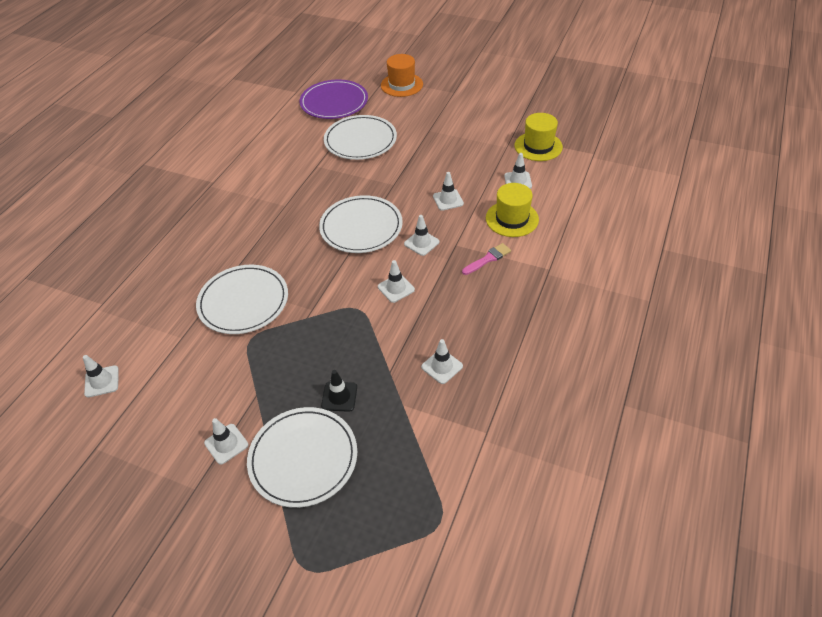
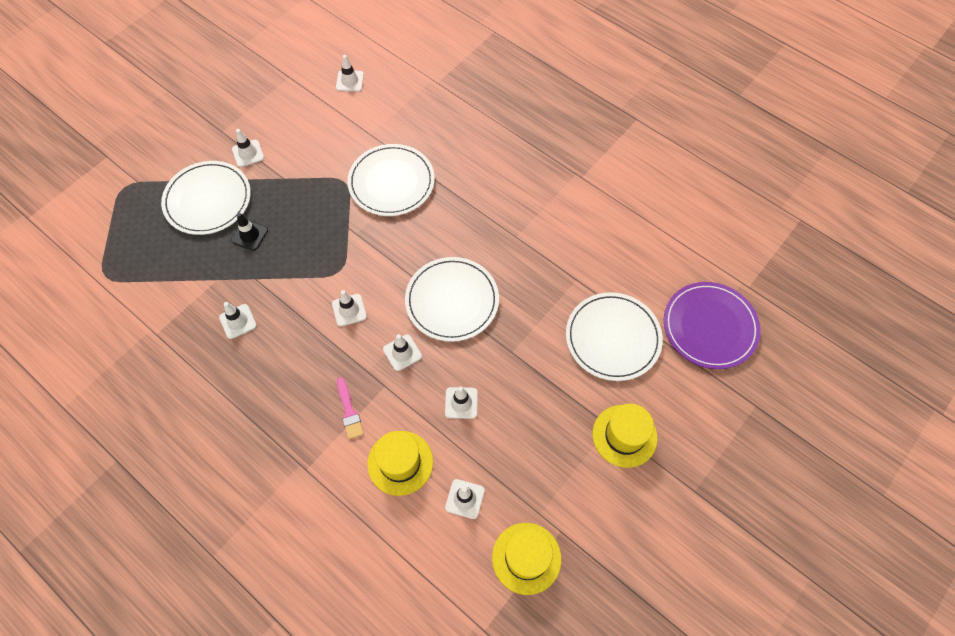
camera: 105 degrees right, 15 degrees up
orange hat [381,54,423,97] -> none
none -> yellow hat [593,404,658,468]

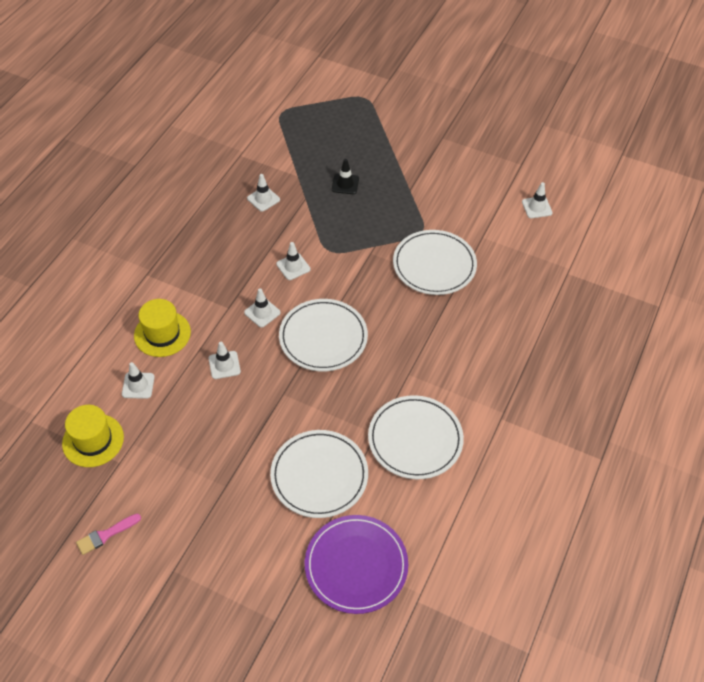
camera: 75 degrees right, 10 degrees down
white plate [161,161,251,235] -> white plate moved to [368,395,464,479]
white traffic cone [232,129,264,167] -> none
pink brush [337,377,364,439] -> pink brush moved to [76,514,141,555]
yellow hat [593,404,658,468] -> none

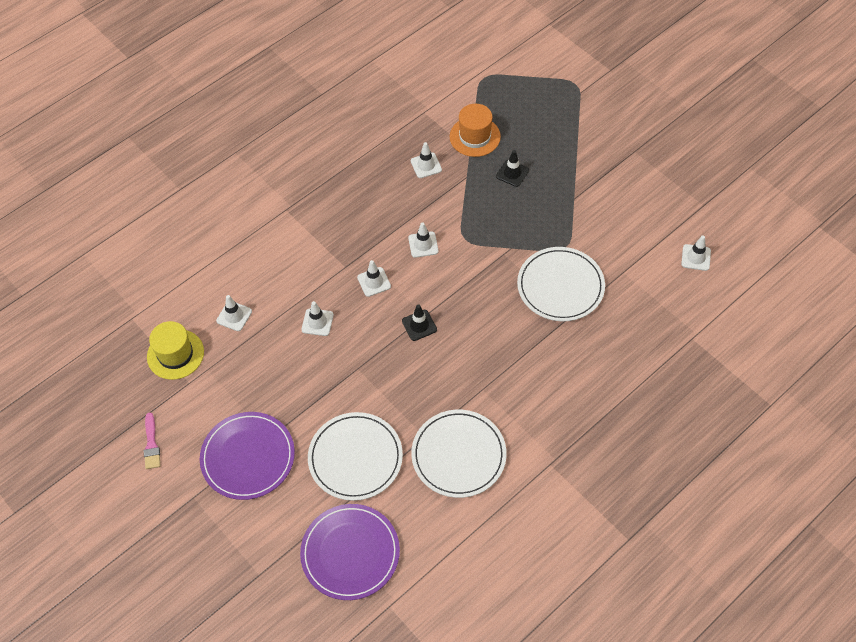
camera: 25 degrees right, 5 degrees up
pink brush [76,514,141,555] -> pink brush turned 90 degrees counterclockwise [144,412,160,469]
yellow hat [134,299,191,357] -> none
white plate [279,299,368,372] -> black traffic cone [402,304,437,341]
none -> purple plate [200,412,295,500]
none -> orange hat [450,104,501,157]

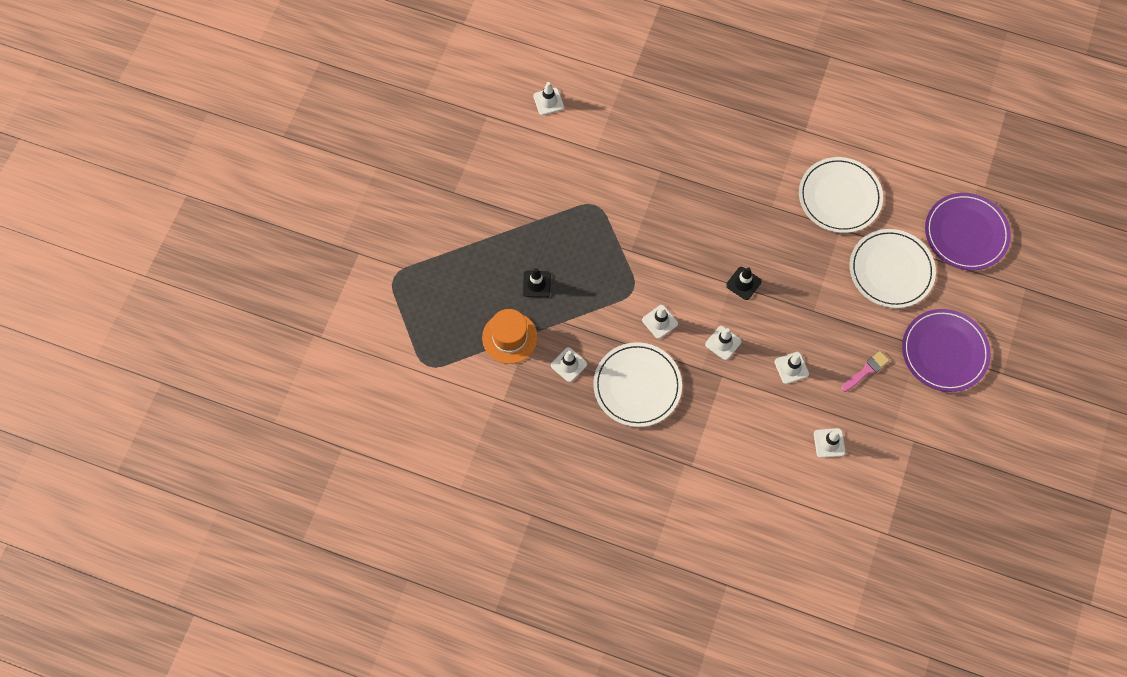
camera: 120 degrees left, 10 degrees up
pink brush [144,412,160,469] -> pink brush moved to [841,351,889,392]
yellow hat [147,321,204,380] -> none
white plate [517,247,605,321] -> white plate moved to [593,342,682,427]

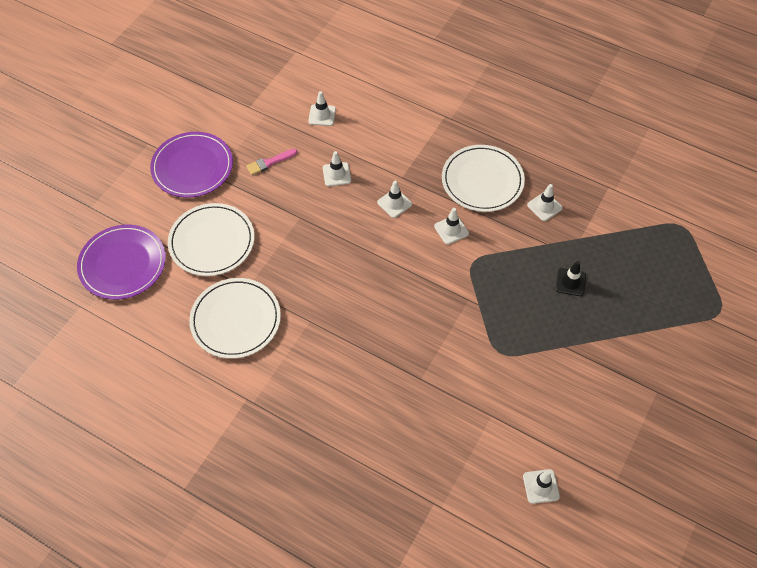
camera: 170 degrees left, 10 degrees down
orange hat [482,309,538,364] -> none
black traffic cone [726,267,762,300] -> none

